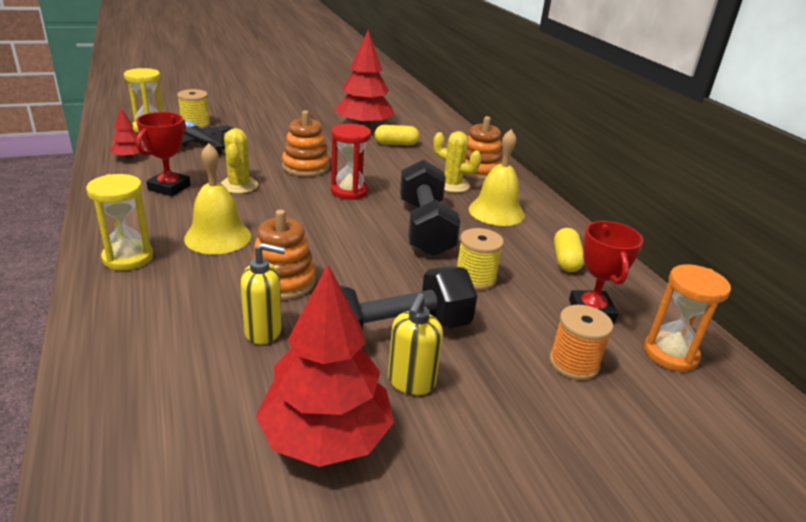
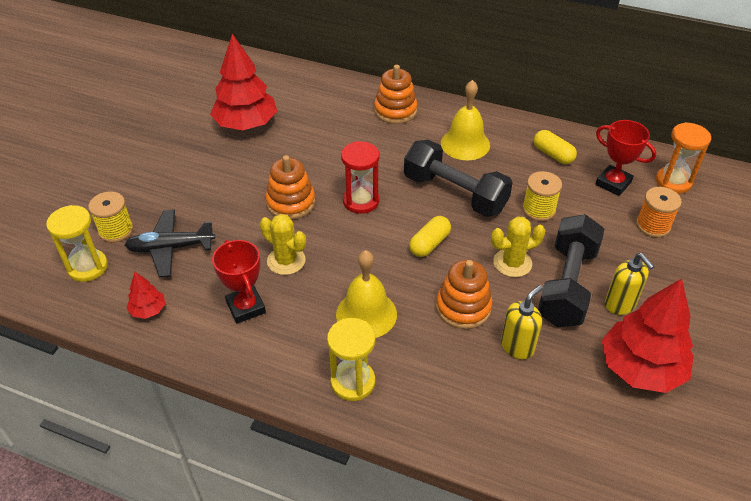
camera: 45 degrees left, 15 degrees up
yellow capsule [375,125,419,145] -> yellow capsule moved to [409,216,451,257]
yellow cactus [433,131,482,193] -> yellow cactus moved to [491,216,546,277]

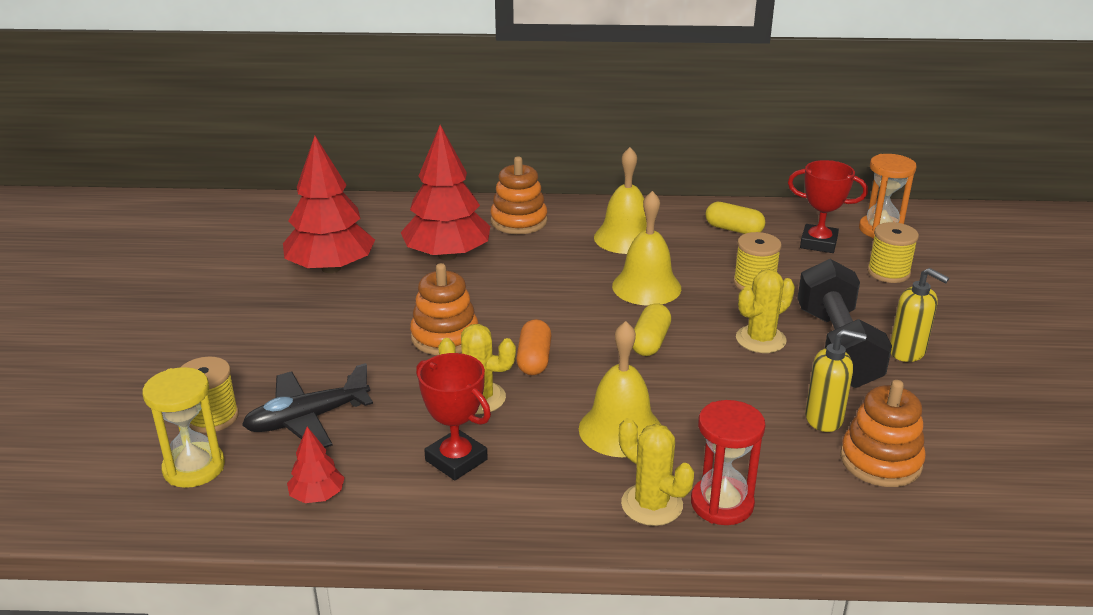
camera: 20 degrees left, 15 degrees down
yellow hourglass [327,318,375,401] -> yellow cactus [619,418,694,526]
red hourglass [341,141,380,214] -> red hourglass moved to [691,400,765,525]
black dumbbell [404,140,513,217] -> yellow bell [612,191,681,306]
orange stacking toy [436,260,492,329] -> orange stacking toy moved to [840,380,926,487]
yellow soap dispenser [501,285,543,359] -> yellow soap dispenser turned 75 degrees clockwise [805,329,867,432]
red tree [602,279,694,393] -> red tree moved to [401,125,490,260]
orange spool [636,187,682,238] -> yellow spool [867,222,919,283]
none -> orange capsule [516,319,552,375]

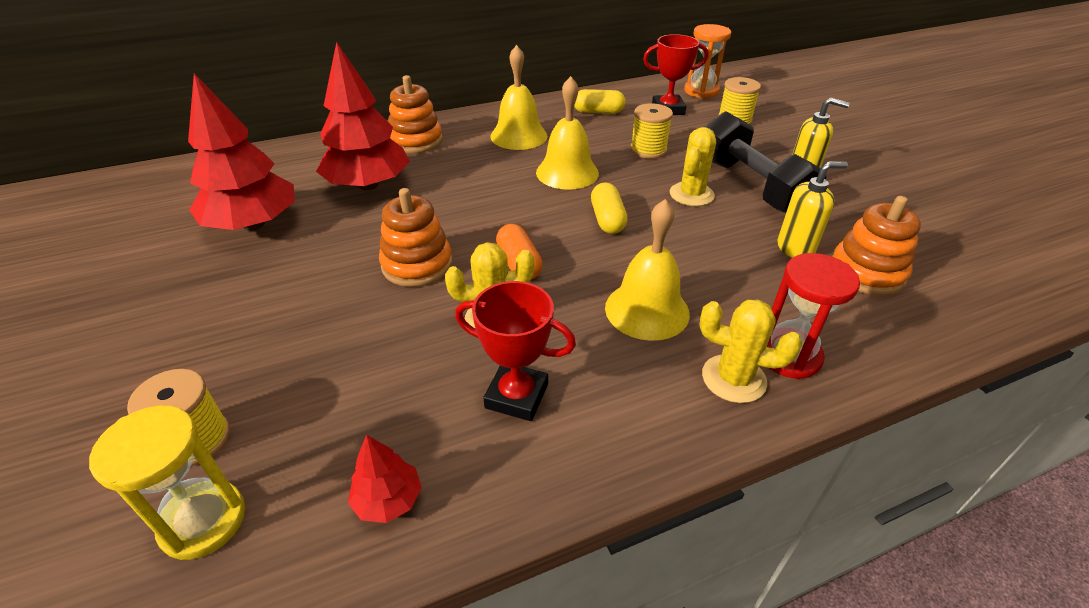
camera: 25 degrees left, 10 degrees up
black plane [242,363,373,448] -> none

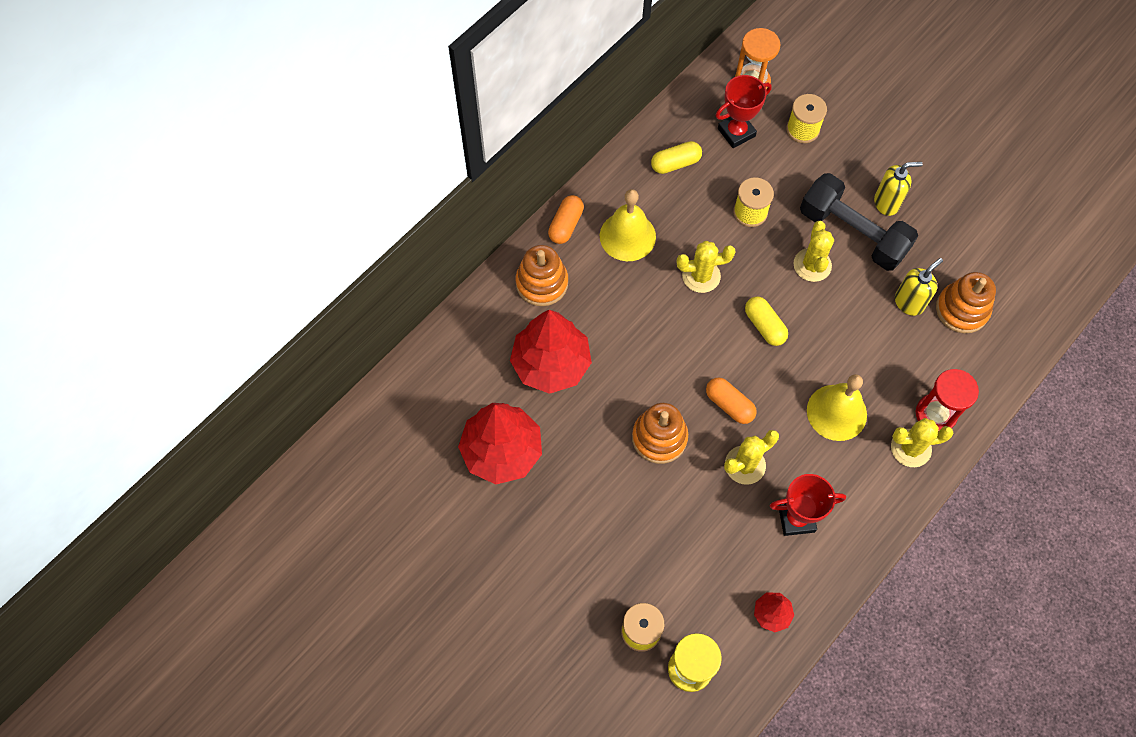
camera: 25 degrees left, 25 degrees up
yellow bell [536,76,599,190] -> yellow cactus [677,241,736,293]
none -> orange capsule [548,195,584,244]

